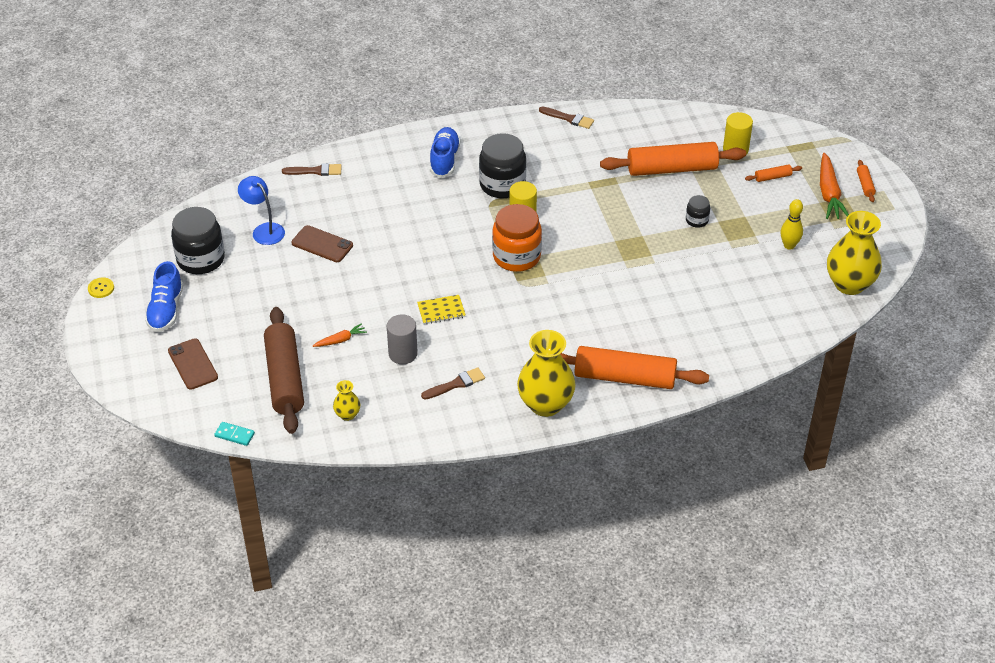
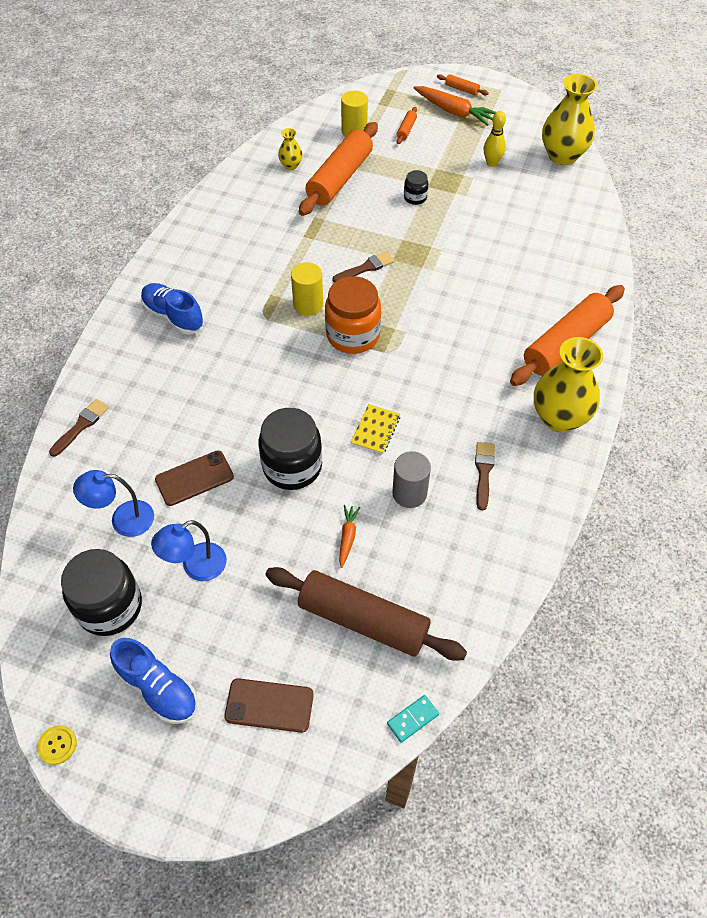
camera: 55 degrees left, 10 degrees up
yellow vase [333,380,360,421] -> yellow vase moved to [278,128,303,170]
black jar [479,133,526,198] -> black jar moved to [258,408,322,490]
brown brush [539,107,594,129] -> brown brush moved to [332,251,394,283]
none -> blue lamp [151,520,227,581]

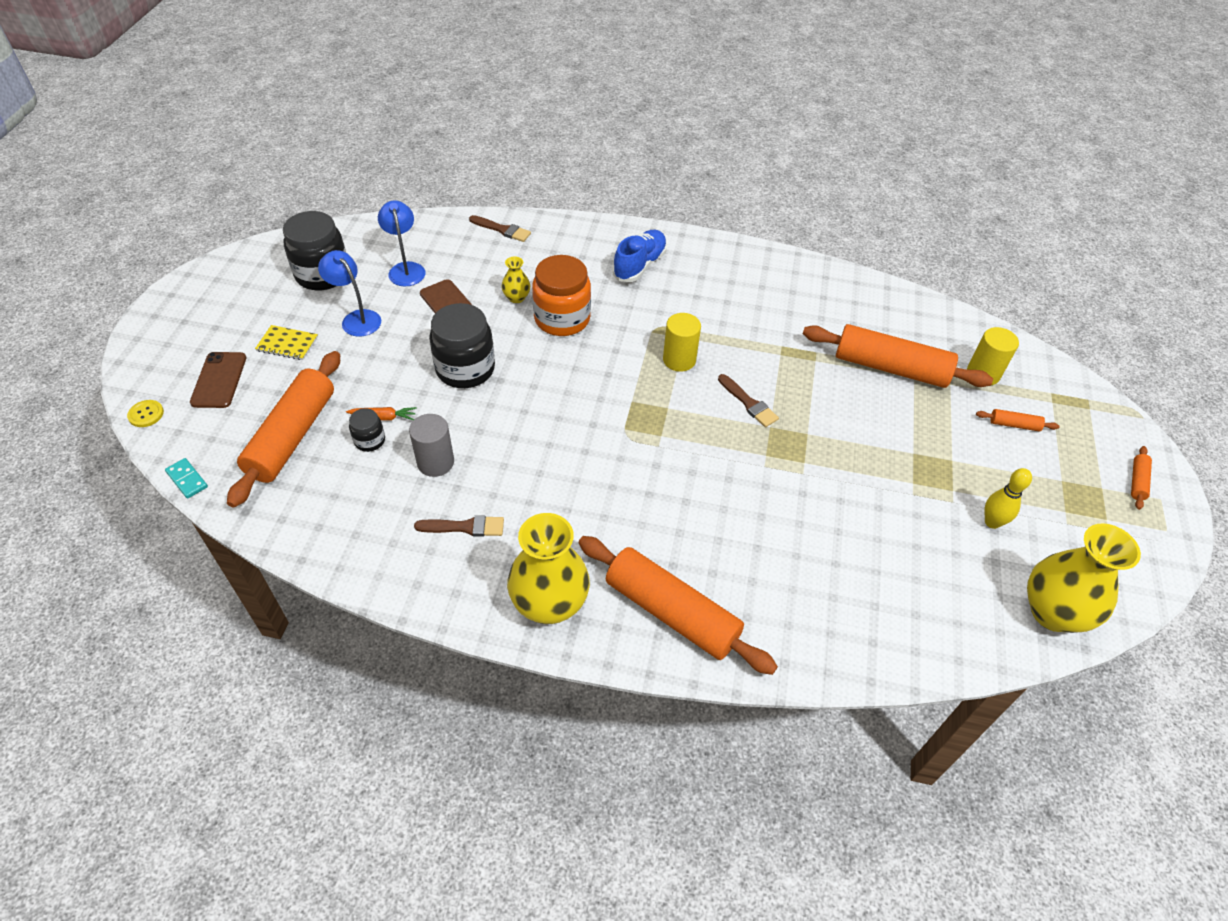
camera: 80 degrees right, 5 degrees down
yellow button [37,725,77,765] -> yellow button moved to [127,400,164,427]
blue shoe [110,638,197,724] -> none
brown rolling pin [265,567,467,661] -> orange rolling pin [227,351,340,508]
yellow vase [278,128,303,170] -> yellow vase moved to [502,257,530,303]
orange jar [325,276,381,354] -> orange jar moved to [532,255,591,336]
yellow notebook [351,404,400,454] -> yellow notebook moved to [255,325,318,360]
black jar [404,170,428,205] -> black jar moved to [349,408,385,452]
orange carrot [413,86,496,126] -> none

